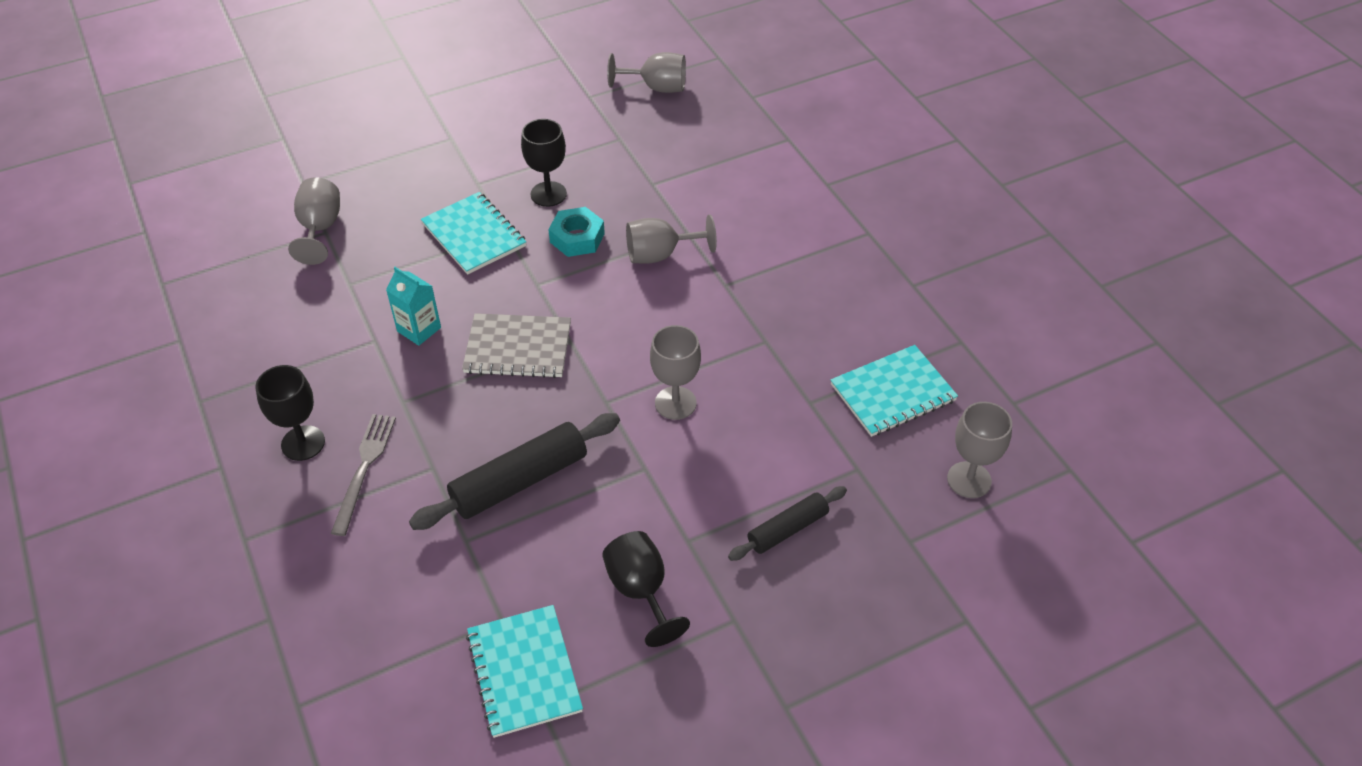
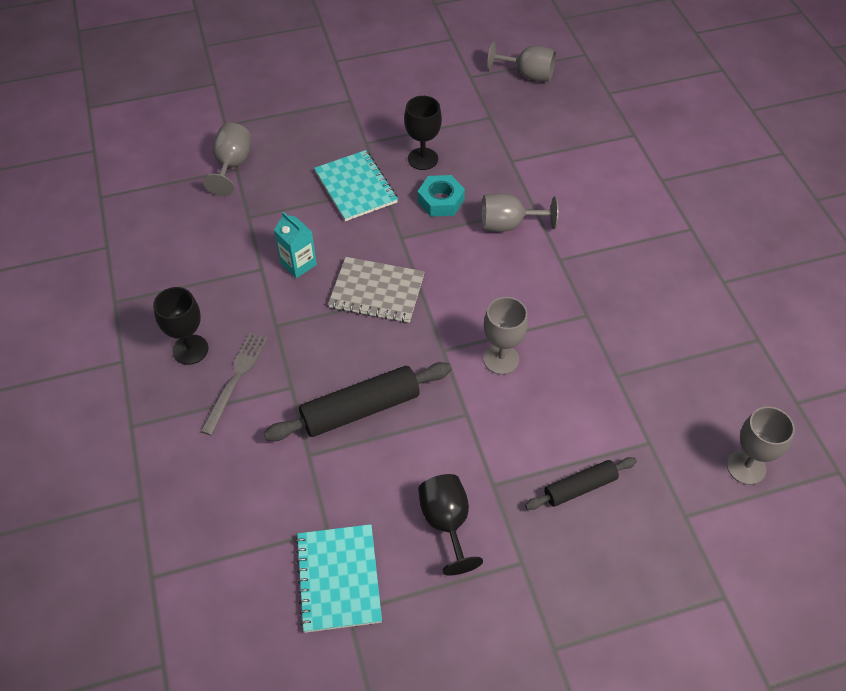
camera: 10 degrees right, 5 degrees up
turquoise notebook [831,345,958,437] -> none

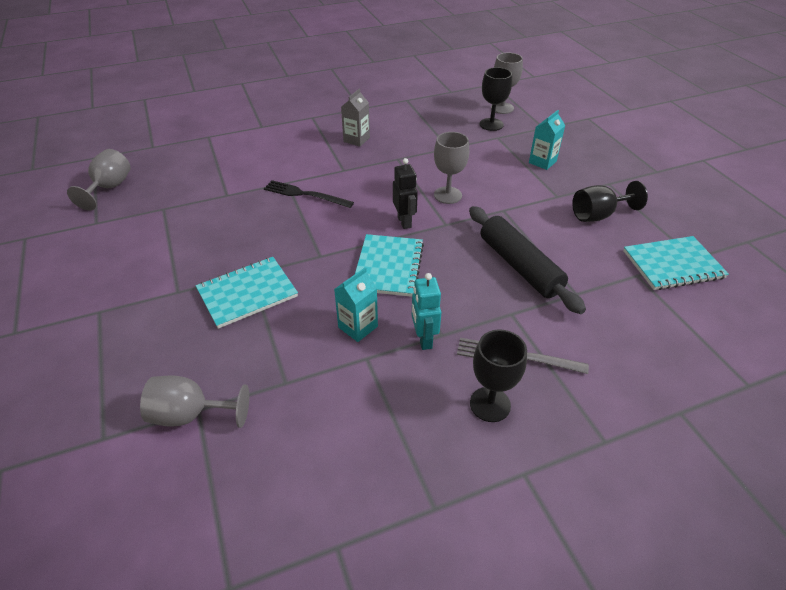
camera: 95 degrees left, 10 degrees down
grey notebook [328,257,425,323] -> turquoise notebook [355,234,424,297]
black goblet [404,96,442,170] -> black goblet moved to [480,67,512,131]
turquoise nut [417,175,465,217] -> none
grey goblet [482,193,559,232] -> black fork [264,180,354,208]
black rolling pin [525,457,637,510] -> turquoise carton [529,110,566,170]
none -> grey carton [341,89,370,147]
none -> black robot [393,158,418,229]
none -> turquoise robot [412,273,442,350]

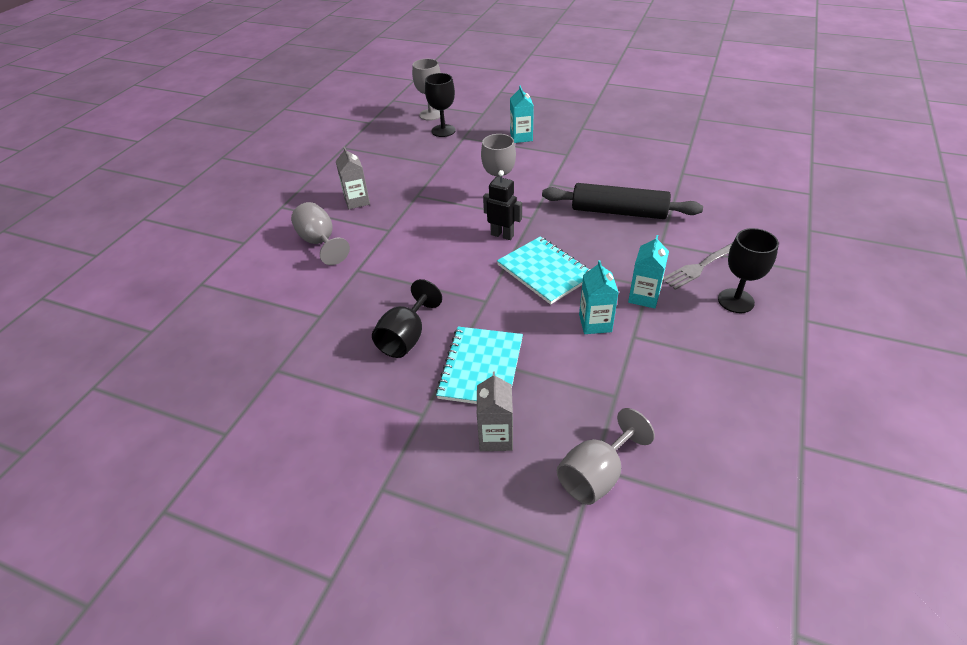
camera: 45 degrees left, 0 degrees up
grey goblet [67,149,131,211] -> grey goblet moved to [291,202,350,265]
black fork [264,180,354,208] -> none
turquoise robot [412,273,442,350] -> turquoise carton [628,235,669,308]
black goblet [572,181,648,222] -> black goblet moved to [372,279,442,358]
turquoise notebook [623,236,729,290] -> none
none -> grey carton [477,372,513,451]

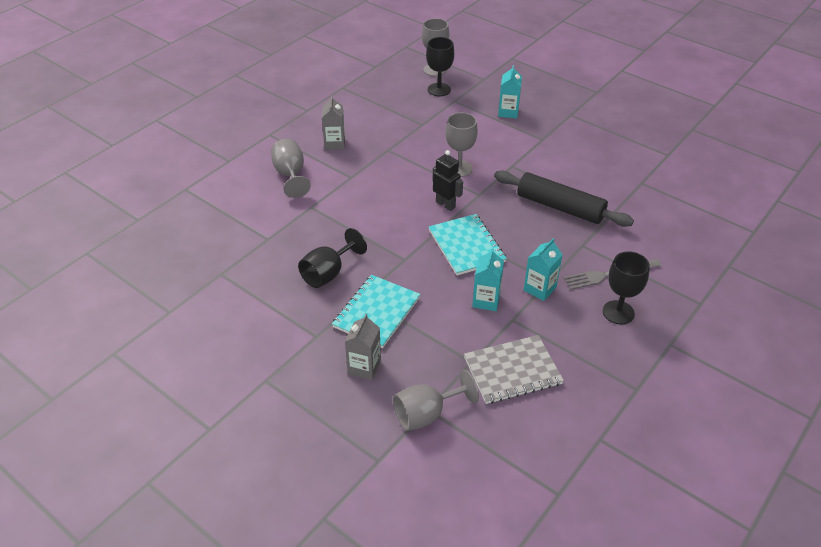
camera: 15 degrees right, 0 degrees up
none -> grey notebook [464,335,564,404]

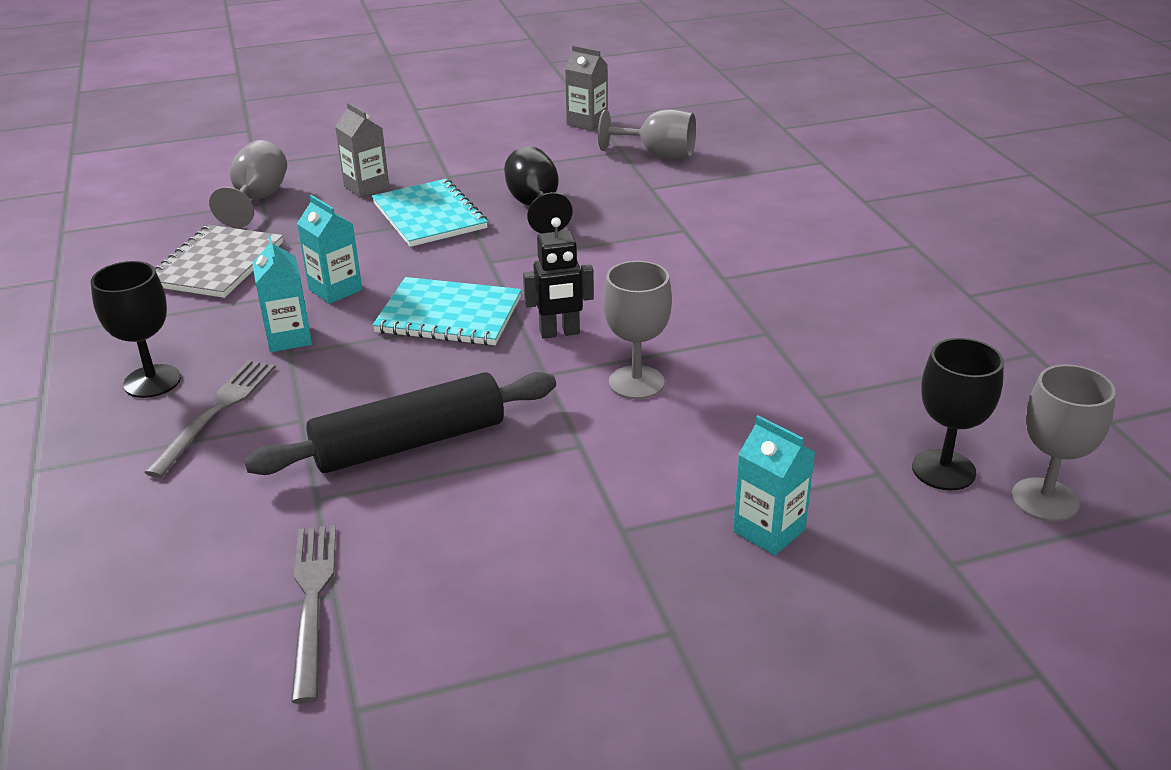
camera: 125 degrees right, 10 degrees down
grey goblet [271,139,311,198] -> grey goblet moved to [598,109,696,159]
grey carton [322,95,345,150] -> grey carton moved to [565,45,608,131]
none -> grey fork [291,525,336,703]

